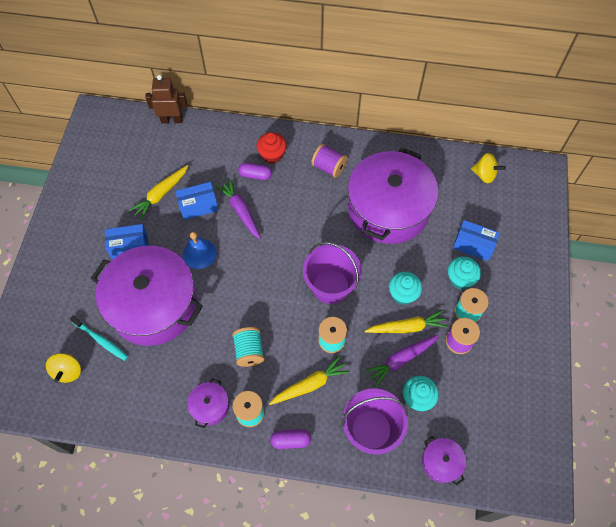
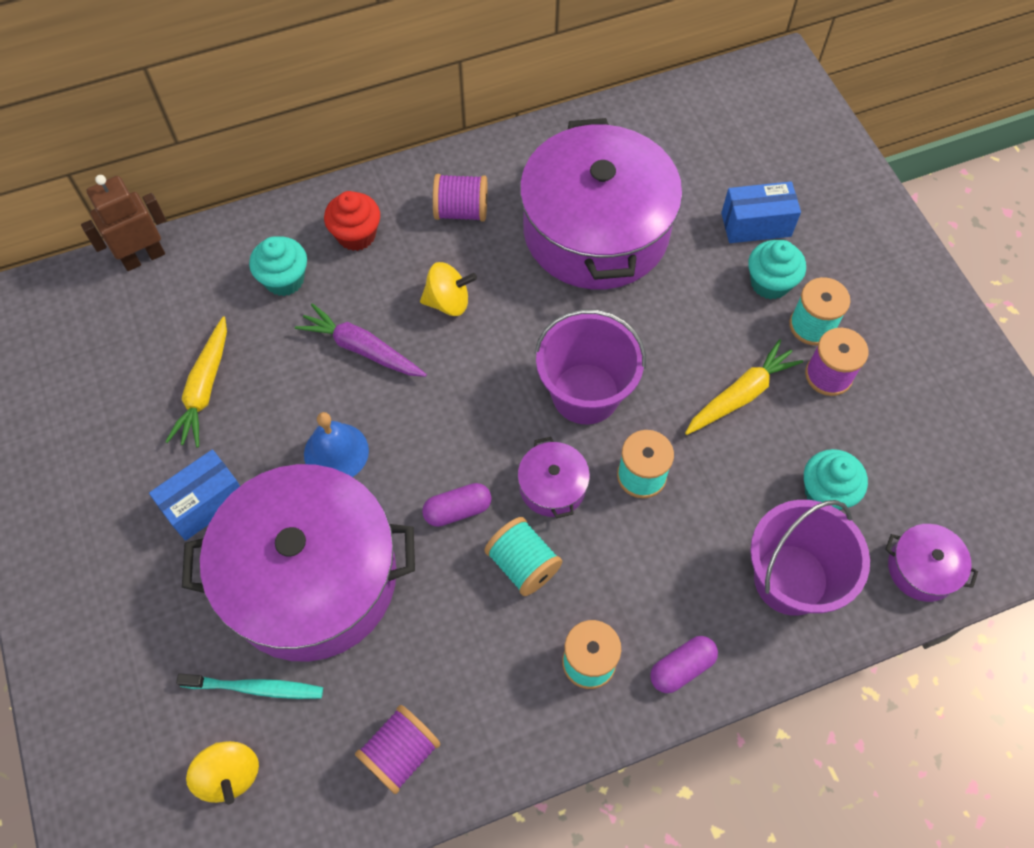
camera: 30 degrees left, 0 degrees up
blue box [175,182,219,220] -> none
purple pot [187,379,229,428] -> purple pot moved to [518,437,590,518]
purple capsule [238,163,272,180] -> purple capsule moved to [422,483,491,527]
yellow carrot [269,356,350,405] -> none
purple carrot [364,335,439,387] -> none
turquoise cupcake [389,272,422,305] -> turquoise cupcake moved to [249,237,307,296]
yellow spinning top [471,153,506,183] -> yellow spinning top moved to [420,262,477,316]
none -> purple spool [355,705,440,794]

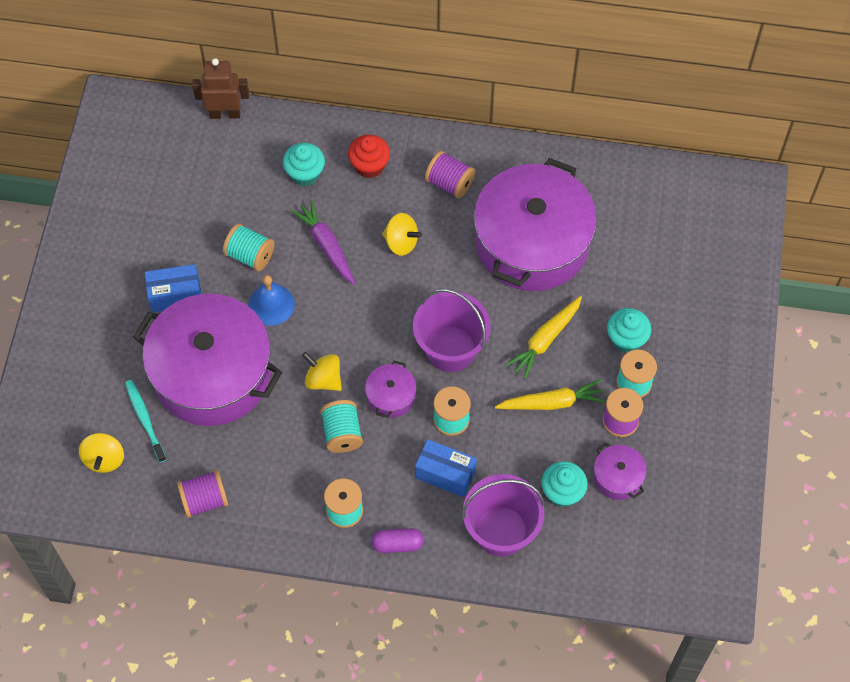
camera: 30 degrees right, 0 degrees up
yellow carrot [165,316,227,448] -> yellow carrot moved to [506,296,582,379]
turquoise toothbrush [176,674,323,699] -> turquoise toothbrush turned 150 degrees counterclockwise [125,380,166,463]
purple capsule [422,483,491,527] -> yellow spinning top [302,352,342,391]
blue box [721,181,801,243] -> blue box moved to [415,439,477,497]
purple pot [885,524,978,602] -> purple pot moved to [594,443,647,500]
none -> turquoise spool [223,224,275,271]

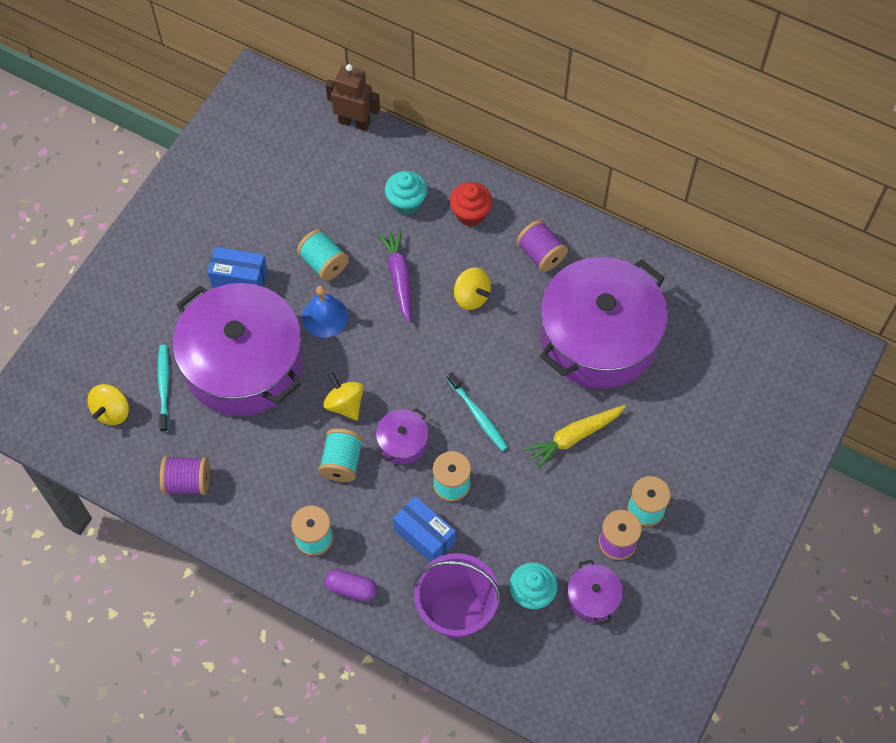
camera: 20 degrees right, 0 degrees up
purple bucket [413,289,490,372] -> turquoise toothbrush [447,372,508,451]
yellow carrot [495,379,606,410] -> none
turquoise cupcake [607,308,651,353] -> none

